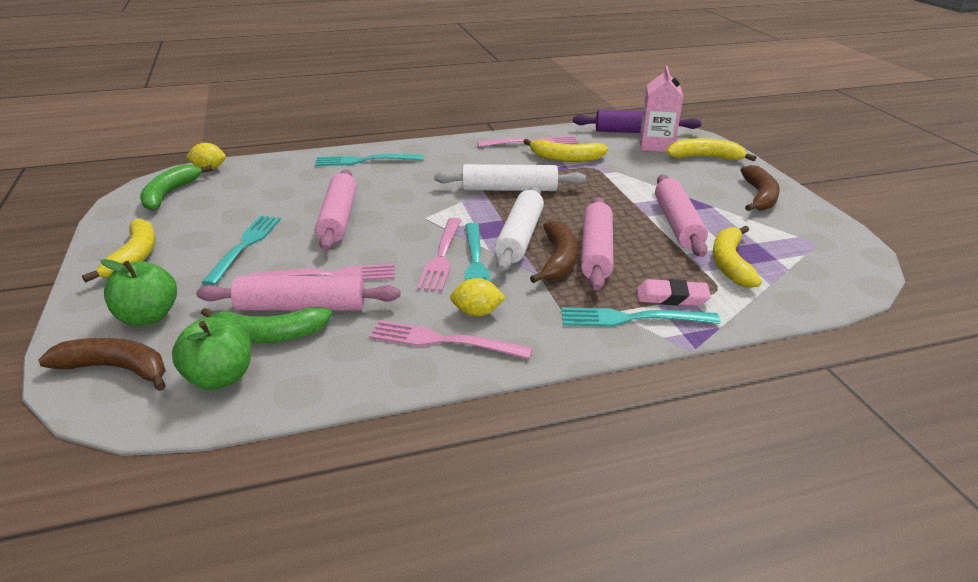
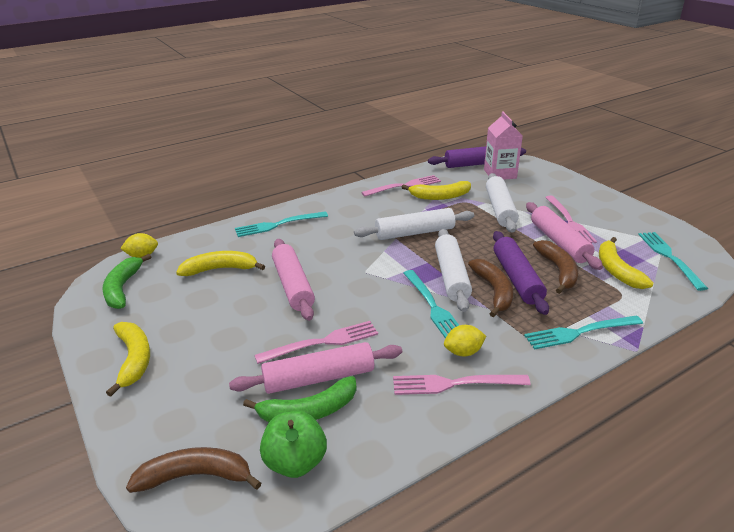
camera: 15 degrees left, 0 degrees up
green apple [101,259,177,326] -> none
turquoise fork [201,216,281,286] -> turquoise fork moved to [638,232,708,291]
pink fork [417,218,461,292] -> pink fork moved to [545,196,597,243]
pink rolling pin [581,197,613,291] -> purple rolling pin [493,231,549,315]
pink eraser [637,279,711,306] -> none
yellow banana [667,138,756,161] -> yellow banana moved to [176,251,265,276]
brown banana [741,165,780,211] -> brown banana moved to [533,240,578,294]
none -> white rolling pin [486,173,519,233]

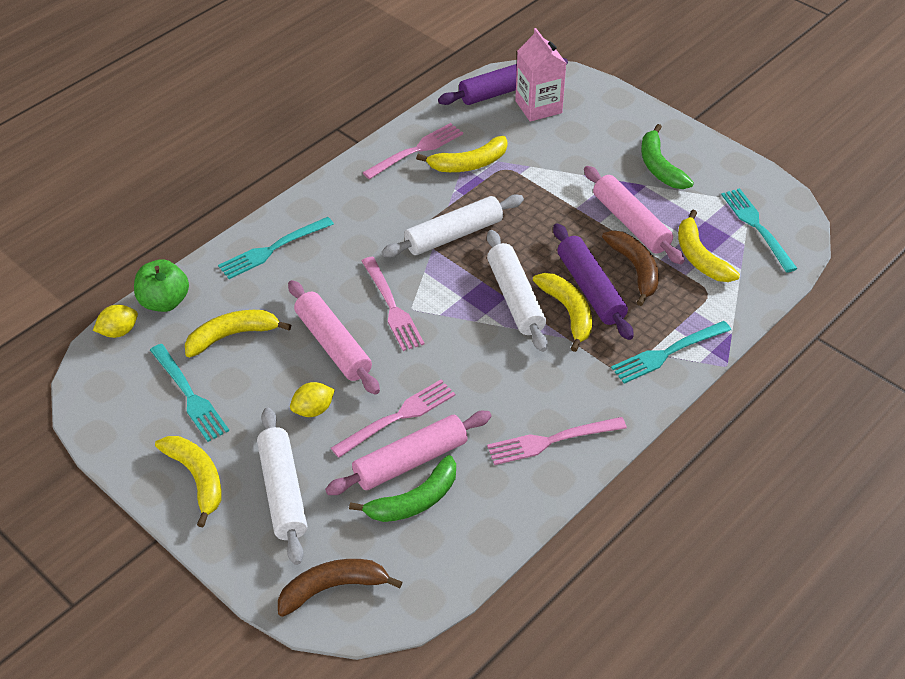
camera: 15 degrees left, 15 degrees up
green banana [102,254,151,309] -> green banana moved to [641,124,694,189]
green apple [260,411,327,478] -> green apple moved to [134,259,189,312]
turquoise fork [403,270,459,339] -> turquoise fork moved to [150,344,229,442]
yellow lemon [444,325,486,356] -> yellow lemon moved to [290,382,335,417]
brown banana [468,259,513,317] -> yellow banana [533,273,592,352]
white rolling pin [486,173,519,233] -> white rolling pin moved to [257,408,307,565]
pink fork [545,196,597,243] -> pink fork moved to [362,257,424,351]

